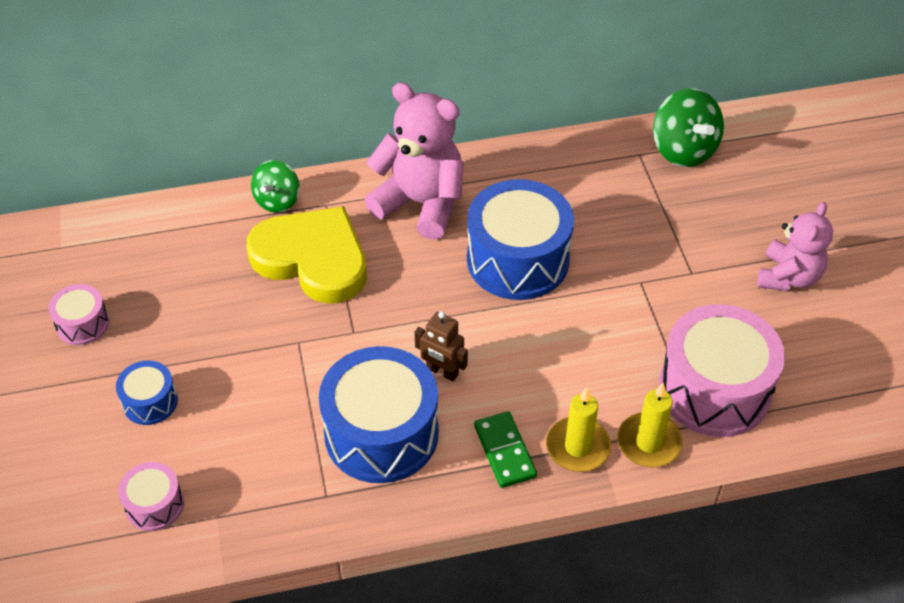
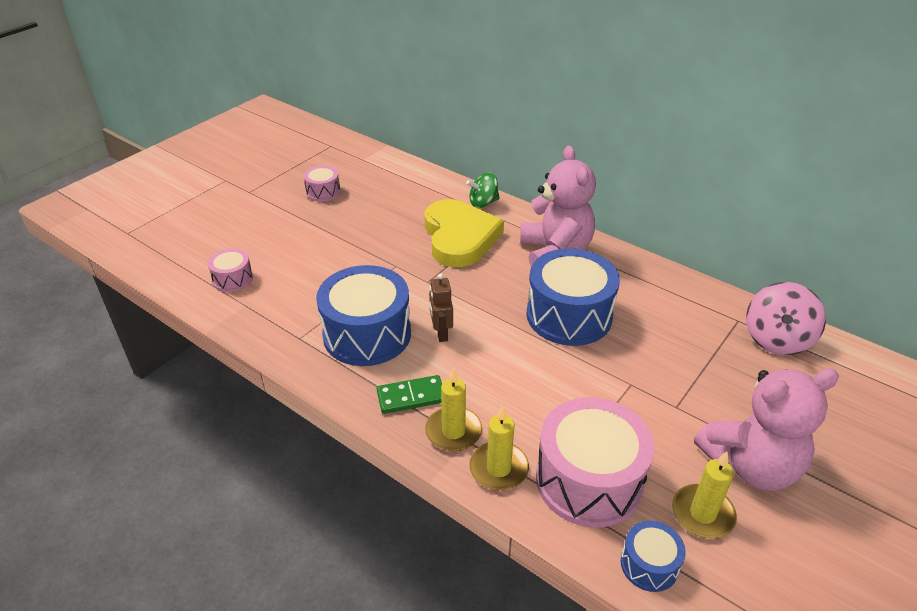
camera: 50 degrees right, 10 degrees down
blue drum [116,361,178,425] -> blue drum moved to [621,521,686,592]
green domino [474,411,537,488] -> green domino turned 45 degrees clockwise [377,375,442,414]
green spinning top [653,88,724,167] -> pink spinning top [746,282,826,355]
pink teddy bear [757,202,833,291] -> pink teddy bear [694,368,839,491], size x1.52
none -> yellow candle [672,451,737,539]

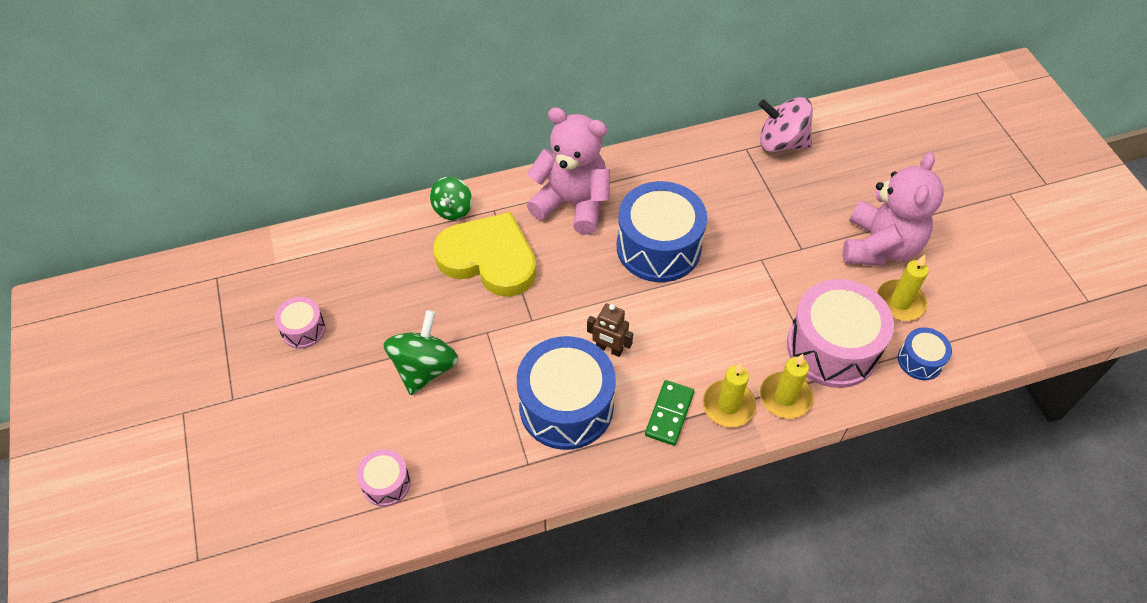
camera: 55 degrees left, 15 degrees up
pink spinning top [746,282,826,355] -> pink spinning top turned 135 degrees clockwise [759,97,813,152]
none -> green spinning top [383,310,459,395]

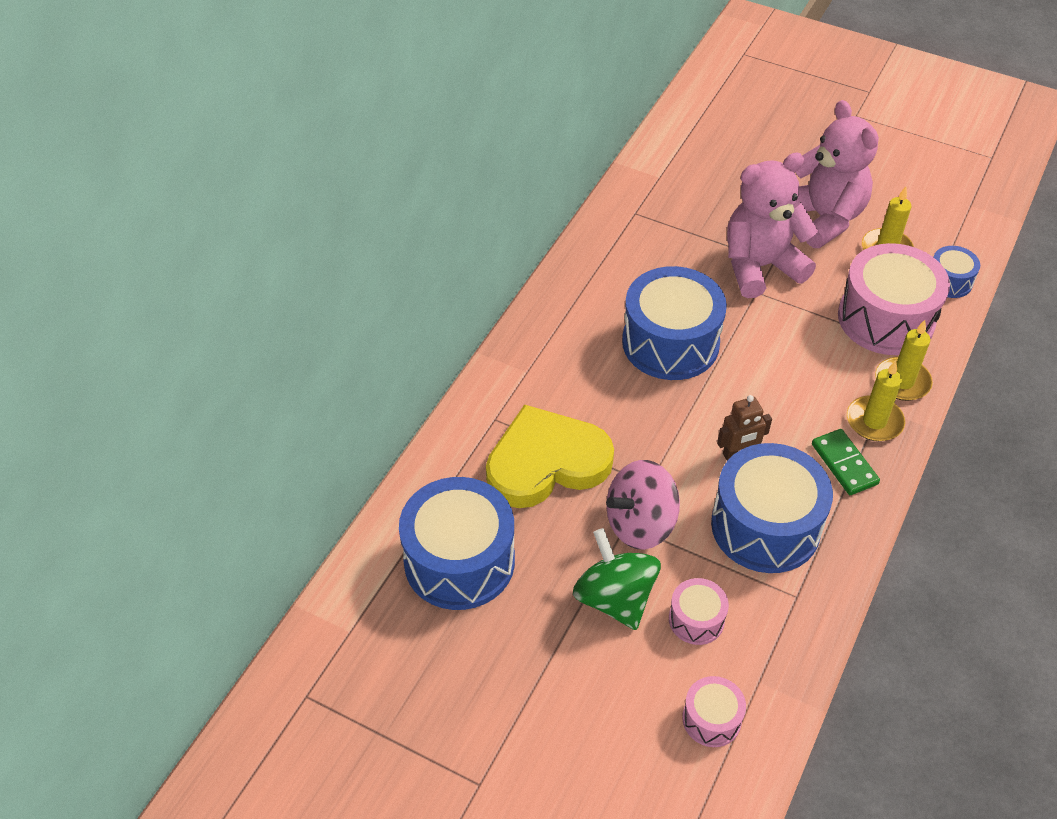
camera: 45 degrees left, 5 degrees down
pink drum [275,297,326,349] -> pink drum moved to [669,578,729,645]
green spinning top [430,177,472,220] -> none
pink teddy bear [527,107,610,235] -> pink teddy bear moved to [727,153,818,298]
pink spinning top [759,97,813,152] -> pink spinning top moved to [606,460,680,550]
none -> blue drum [399,477,515,610]

